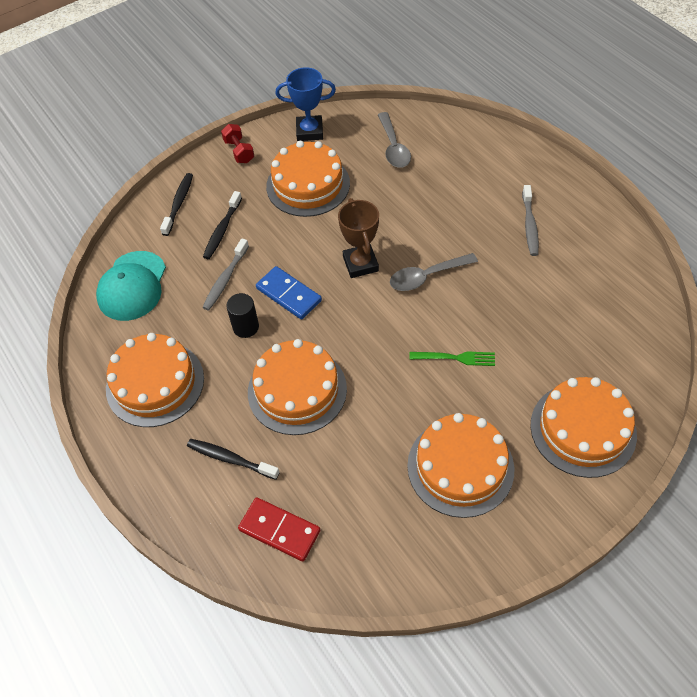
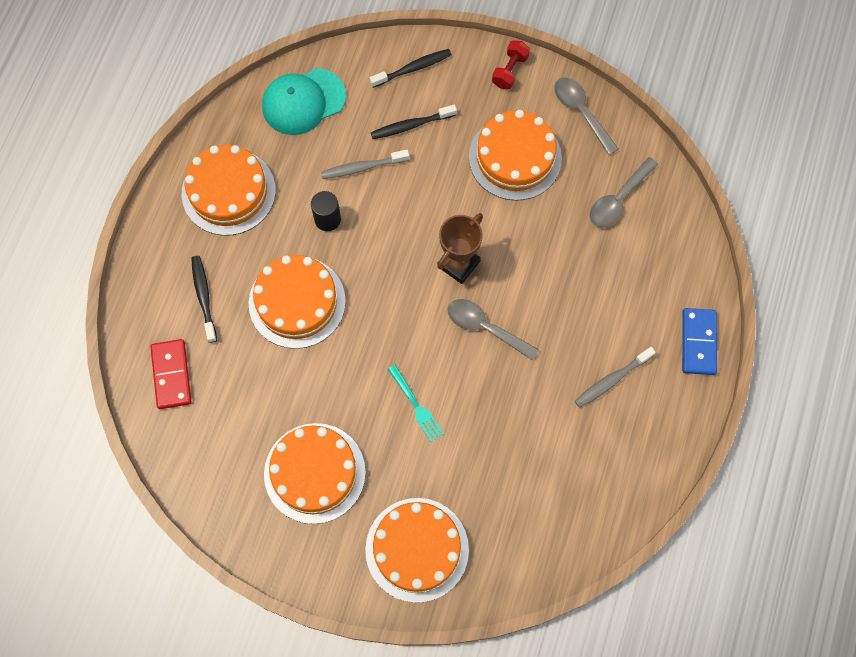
camera: 50 degrees right, 15 degrees up
blue domino [256,266,322,319] -> blue domino moved to [682,308,717,375]
blue trophy [276,67,336,141] -> grey spoon [554,78,618,155]
green fork [409,351,495,366] -> turquoise fork [388,365,444,442]

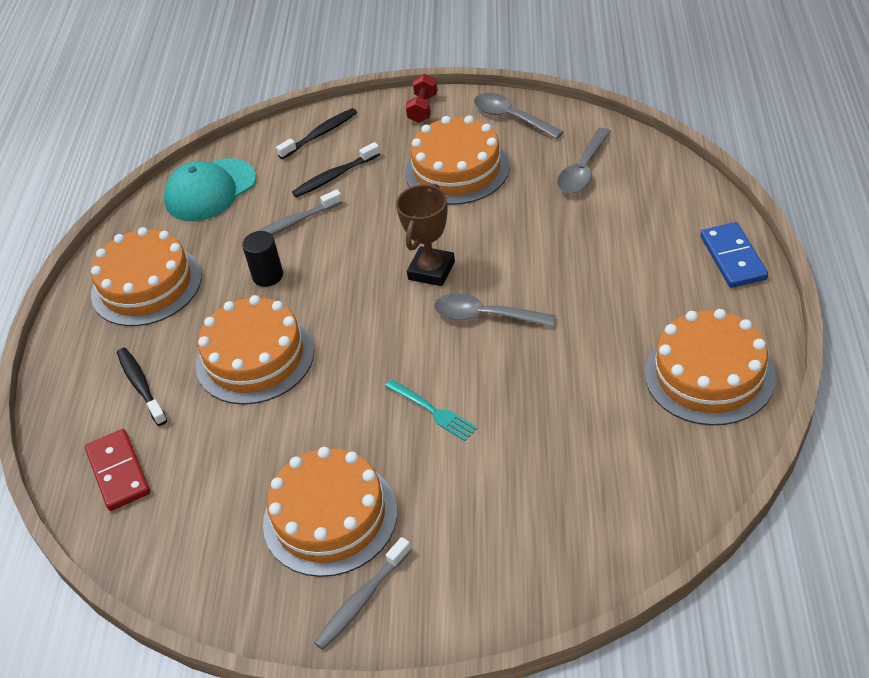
camera: 10 degrees left, 25 degrees down
orange cake [365,498,469,603] -> orange cake moved to [645,309,776,426]
grey toothbrush [575,347,656,408] -> grey toothbrush moved to [314,537,411,650]

